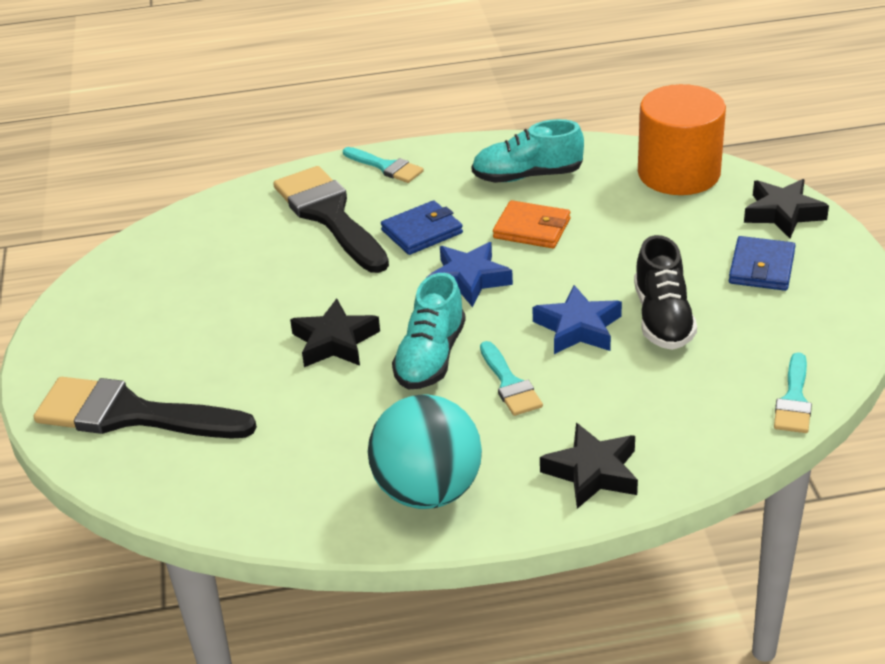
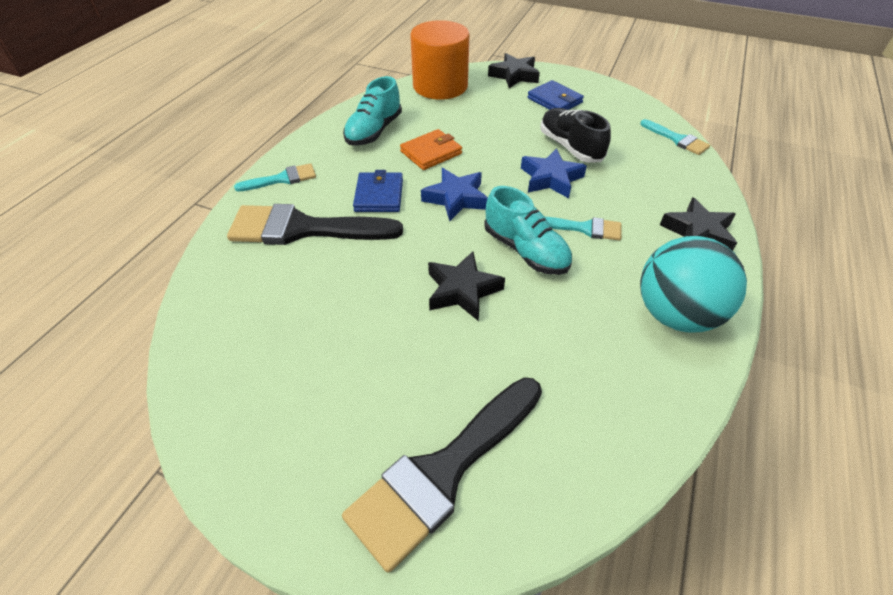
camera: 60 degrees left, 10 degrees up
black shoe [634,235,697,350] -> black shoe turned 150 degrees counterclockwise [540,108,611,163]

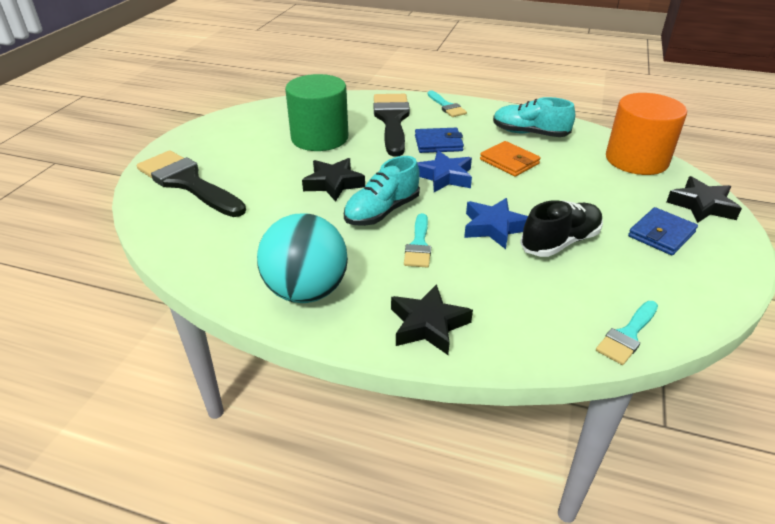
camera: 85 degrees right, 10 degrees down
none -> green cylinder [285,74,348,151]

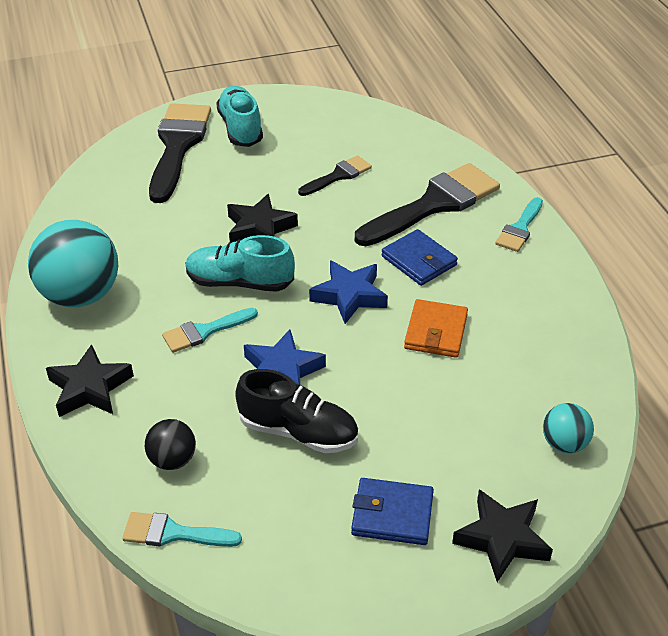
camera: 55 degrees right, 5 degrees up
green cylinder [285,74,348,151] -> black brush [298,155,372,196]
turquoise shoe [493,97,575,137] -> turquoise shoe moved to [216,86,263,147]
orange cylinder [606,93,687,175] -> turquoise ball [543,403,594,453]
none -> black ball [145,419,196,470]

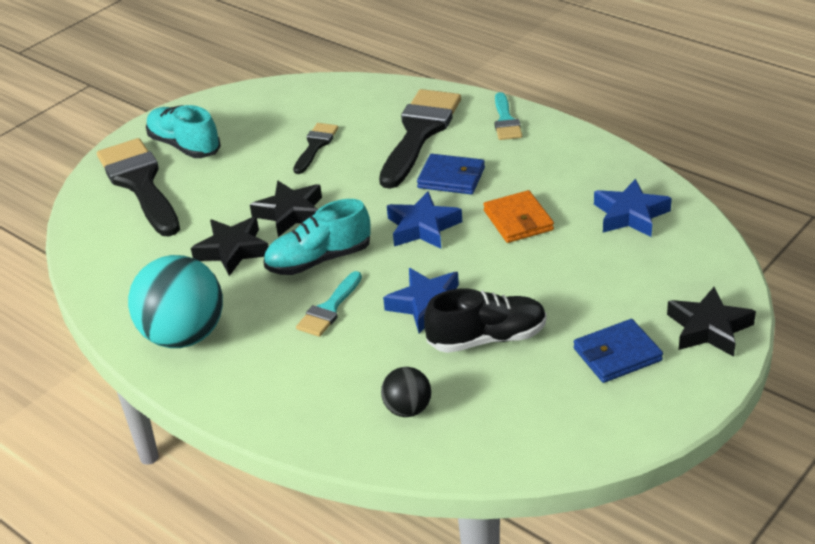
camera: 30 degrees left, 5 degrees down
black star [46,344,134,417] -> black star moved to [191,217,269,276]
turquoise brush [122,512,242,547] -> none
turquoise ball [543,403,594,453] -> none
none -> blue star [594,179,672,237]

